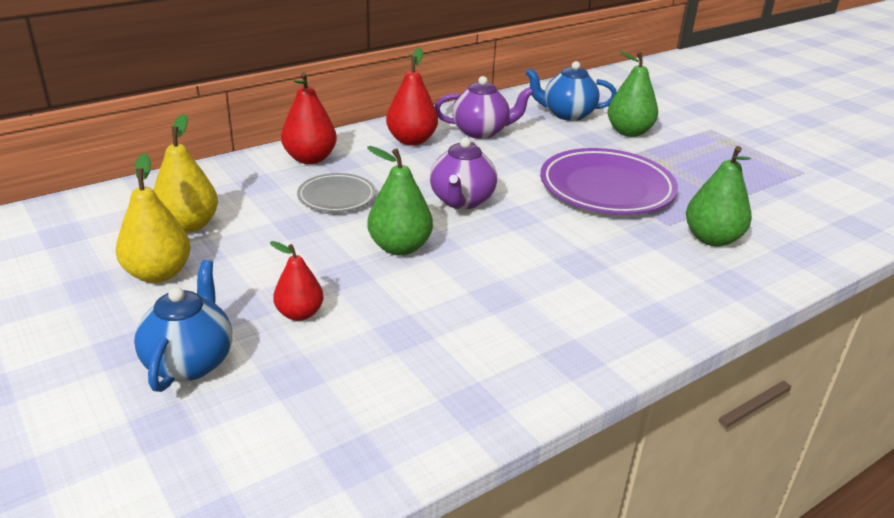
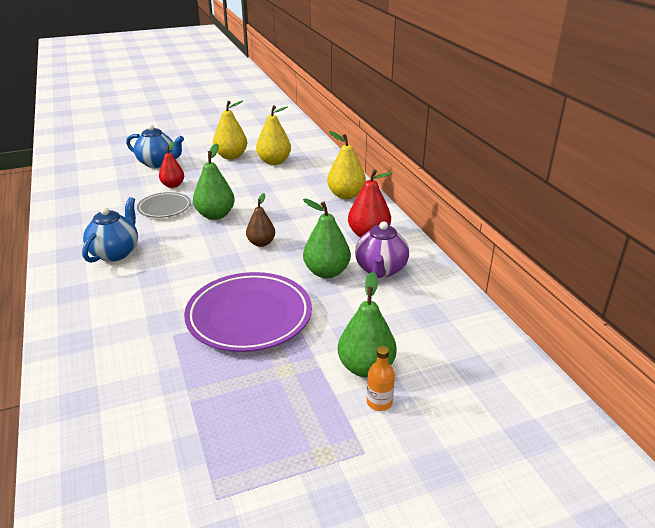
camera: 105 degrees right, 0 degrees up
red pear [281,73,337,164] -> yellow pear [327,131,366,199]
grey plate [297,173,376,212] -> grey plate moved to [137,192,191,218]
purple teapot [430,137,497,209] -> brown pear [246,193,275,247]
blue teapot [526,61,617,121] -> blue teapot moved to [82,197,138,263]
green pear [686,146,752,247] -> green pear moved to [303,199,351,278]
none -> orange bottle [367,346,395,411]

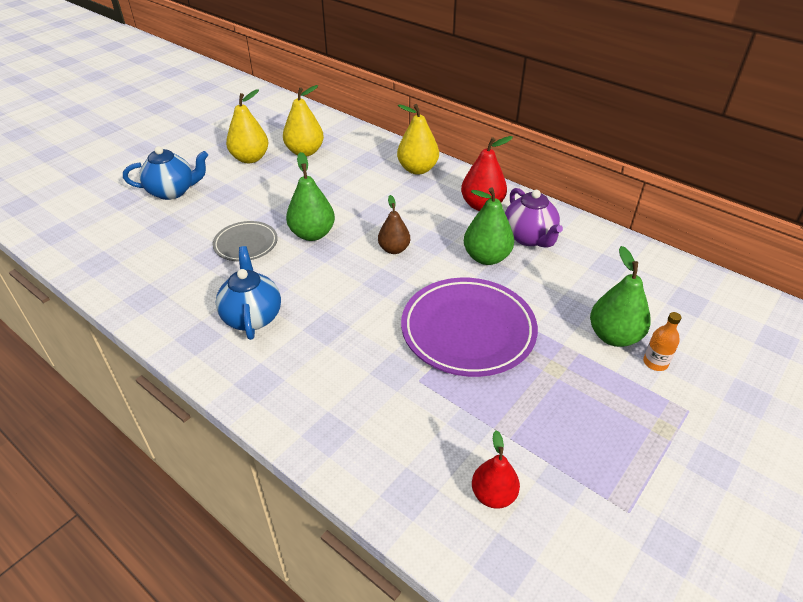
camera: 30 degrees left, 10 degrees up
red pear [159,142,184,188] -> red pear moved to [472,431,520,509]

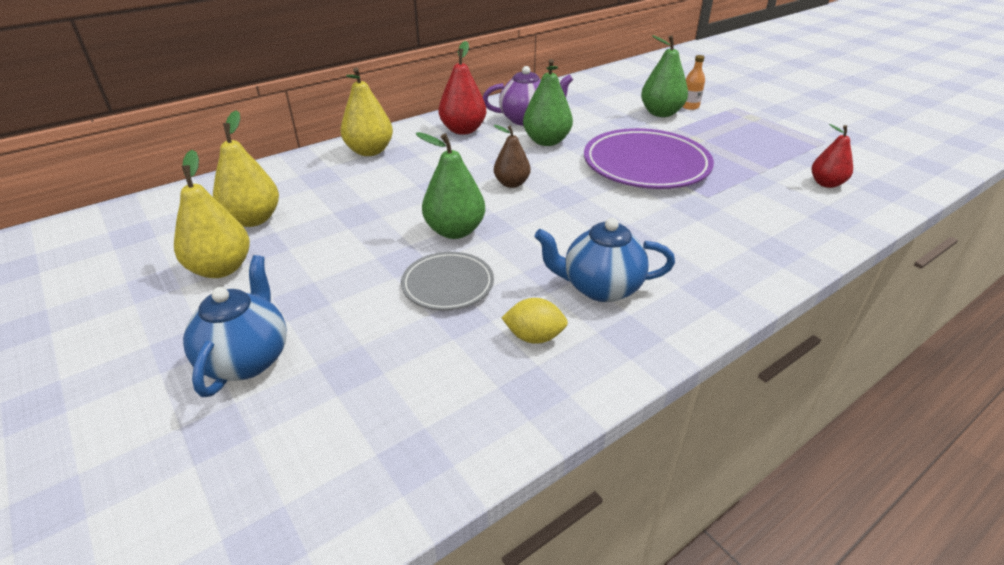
camera: 75 degrees left, 5 degrees down
none -> yellow lemon [501,298,568,344]

